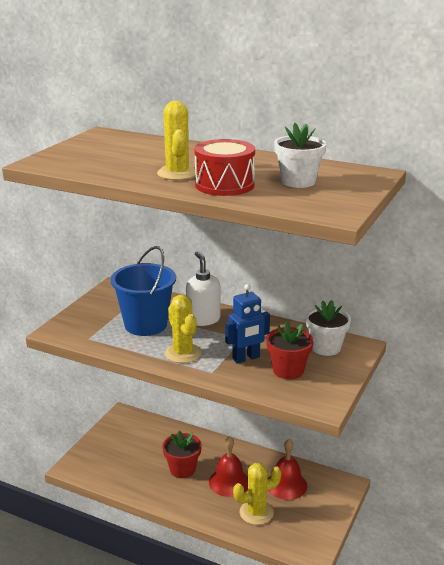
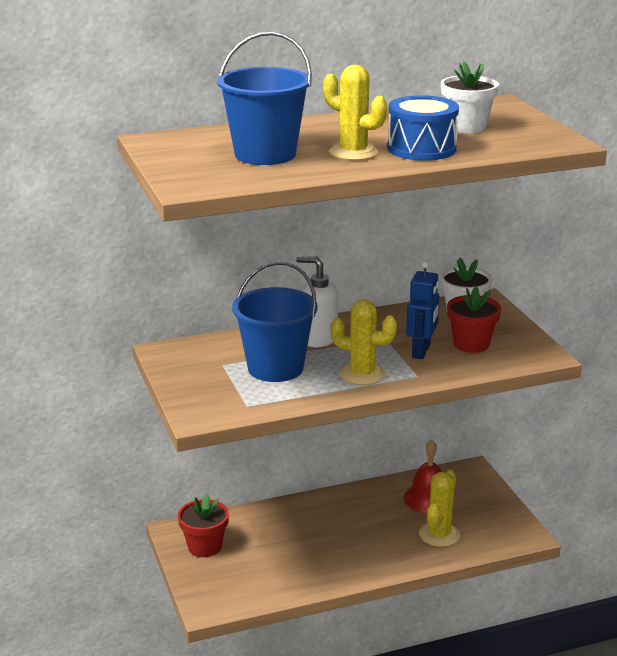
camera: 45 degrees left, 0 degrees up
red flower pot [162,431,202,478] -> red flower pot moved to [178,493,229,557]
red drum [195,139,255,196] -> blue drum [387,95,459,161]
red bell [209,436,248,497] -> none
none -> blue bucket [217,31,312,165]

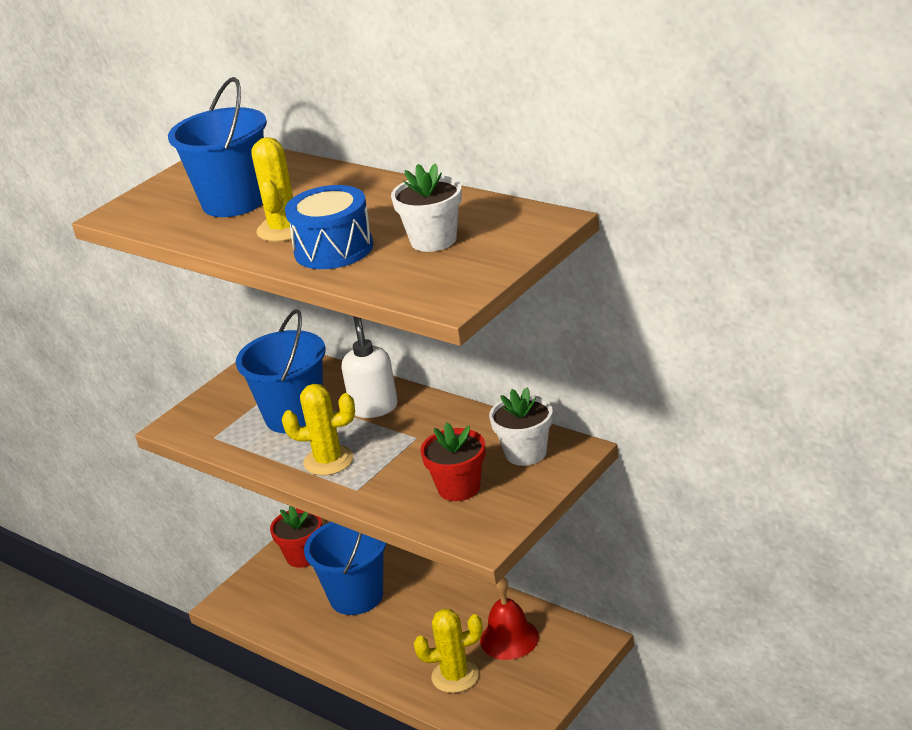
camera: 60 degrees right, 5 degrees up
yellow cactus [331,299,397,385] -> yellow cactus turned 75 degrees counterclockwise [282,384,355,476]
blue robot [406,261,439,359] -> none
none -> blue bucket [304,522,386,615]

